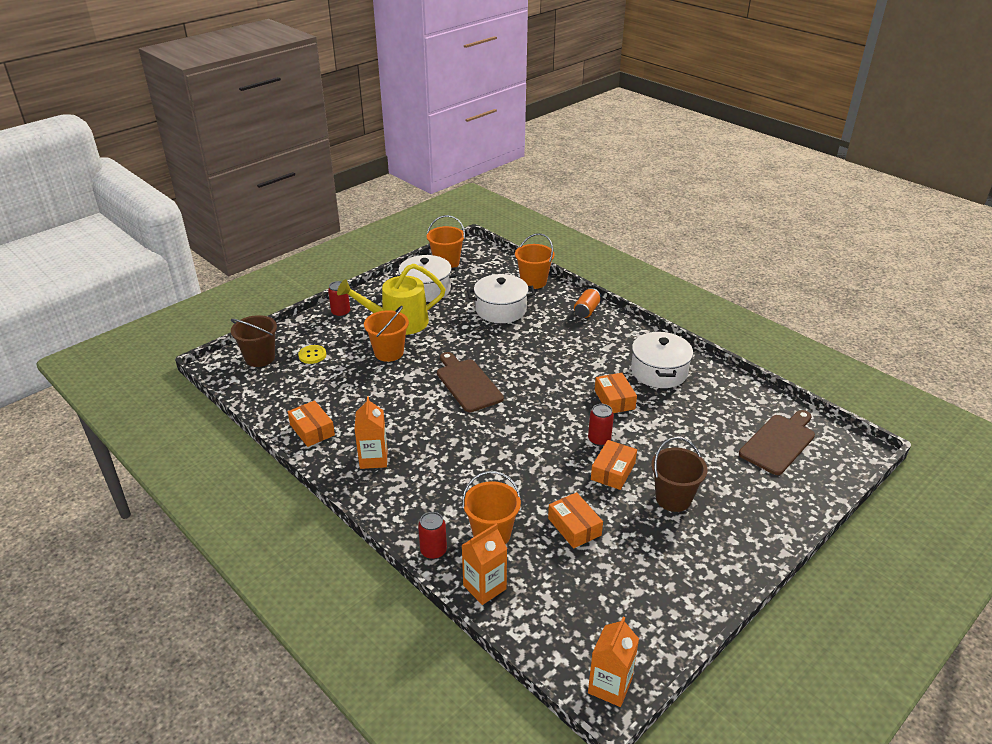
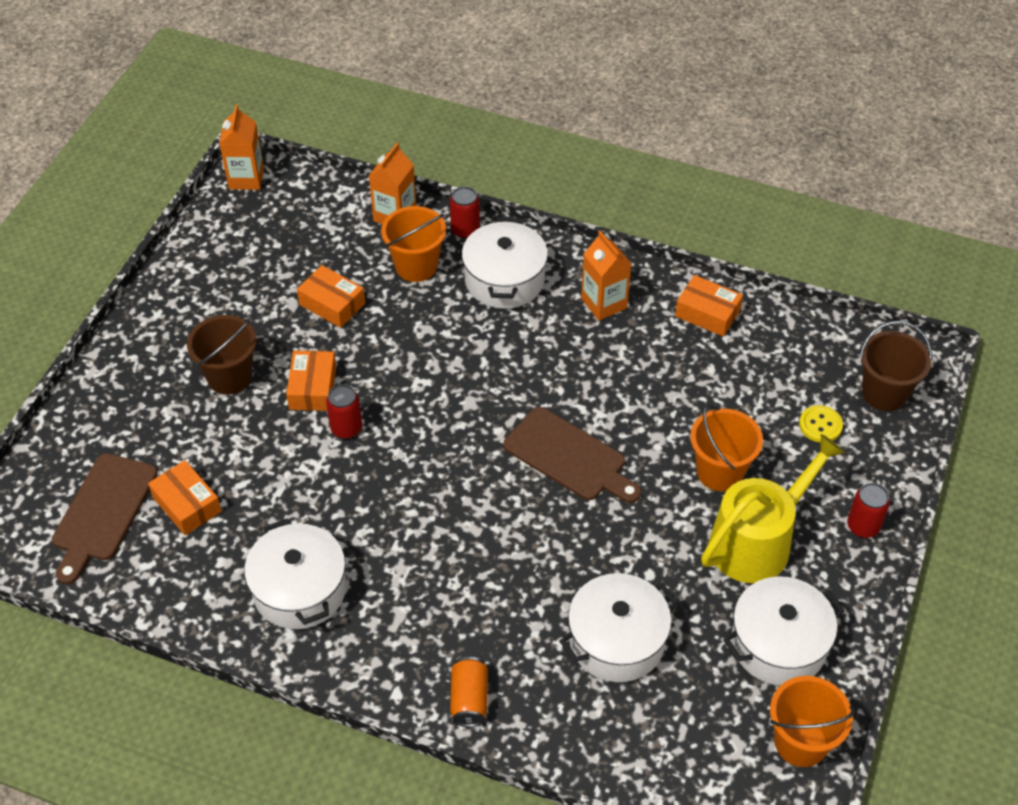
camera: 155 degrees right, 15 degrees up
orange bucket [515,233,554,289] -> none
orange box [595,373,637,413] -> orange box moved to [148,460,222,535]
none -> white pot [462,219,548,309]

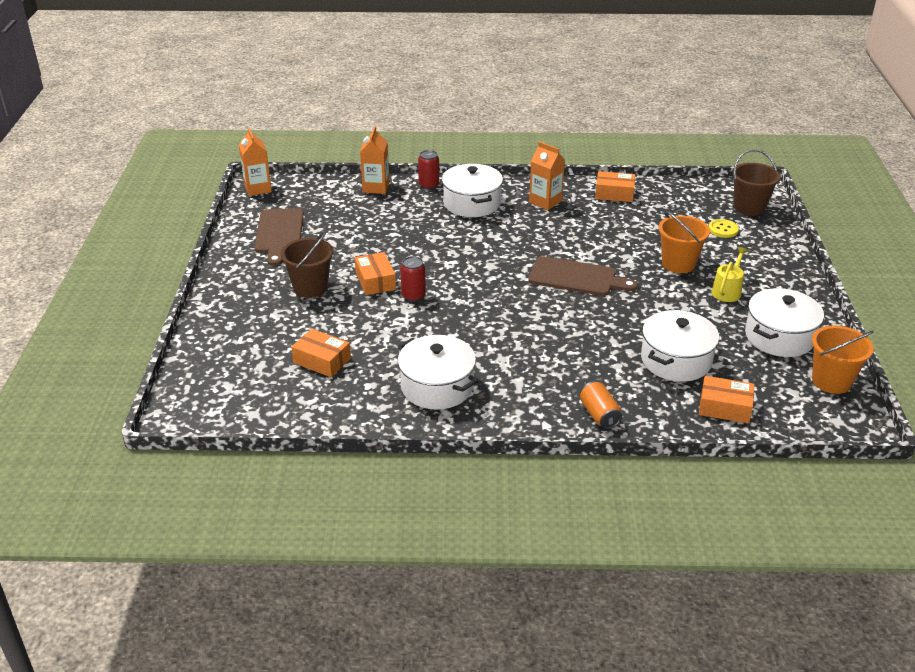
camera: 20 degrees left, 15 degrees down
brown cutting board [52,453,158,584] -> brown cutting board moved to [254,208,304,266]
orange box [297,265,365,328] -> orange box moved to [699,376,755,423]
orange bucket [381,206,446,282] -> none
yellow watering can [701,434,845,583] -> yellow watering can [711,247,748,302], size x0.51
red can [847,483,890,538] -> none

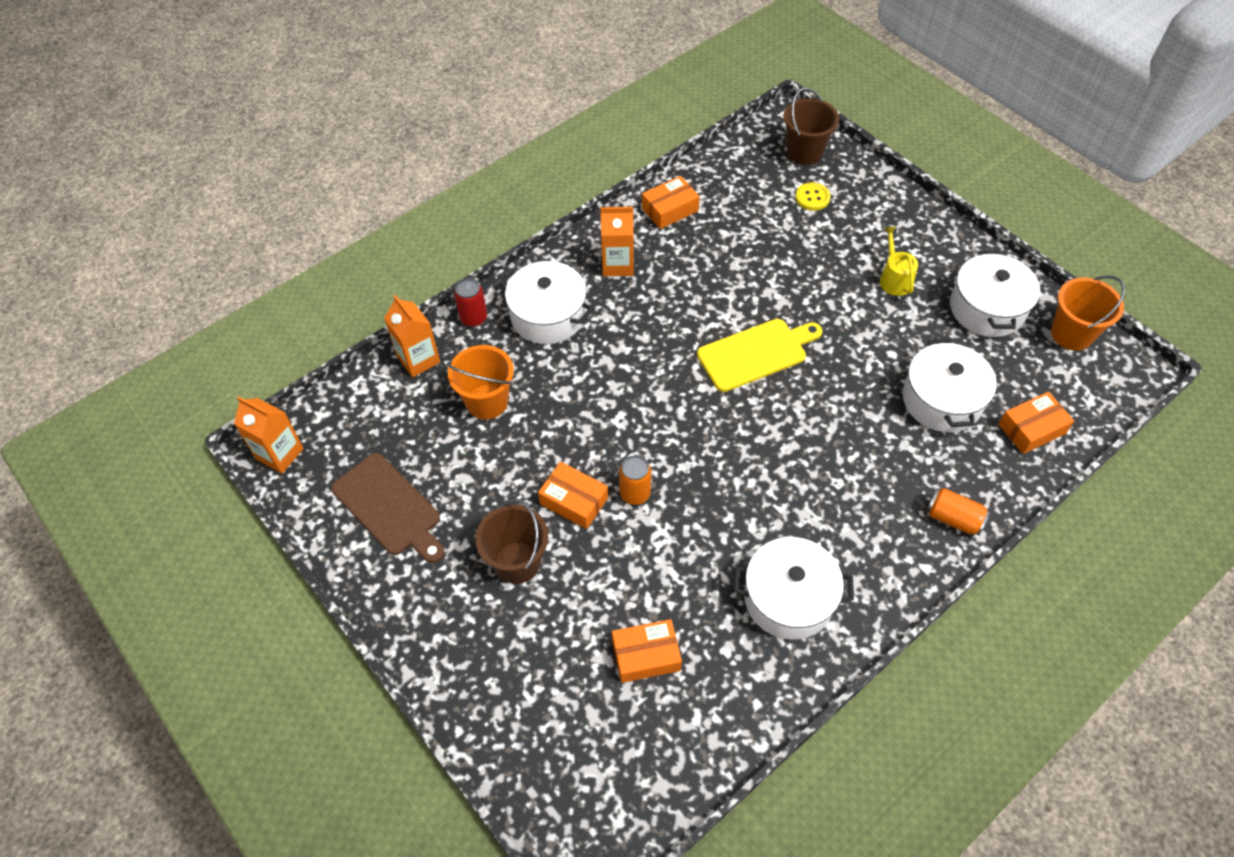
camera: 40 degrees left, 20 degrees up
red can [400,256,426,302] -> orange can [619,455,651,505]
brown cutting board [528,256,638,296] -> yellow cutting board [697,319,822,392]
orange bucket [658,211,710,273] -> orange bucket moved to [447,345,514,419]

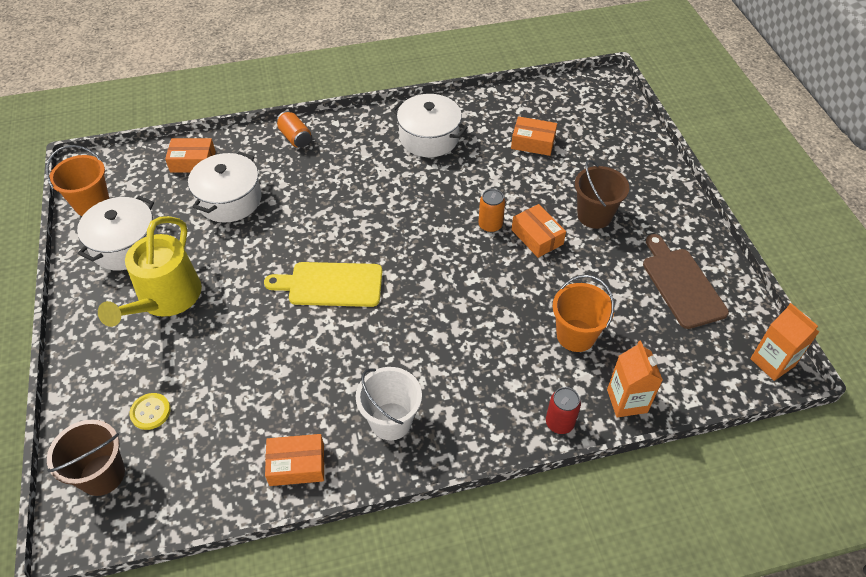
camera: 155 degrees left, 5 degrees down
white pot [499,261,593,344] -> none
orange carton [601,207,634,276] -> white bucket [356,367,422,440]
yellow watering can [880,226,918,296] -> yellow watering can [98,216,202,327], size x1.96

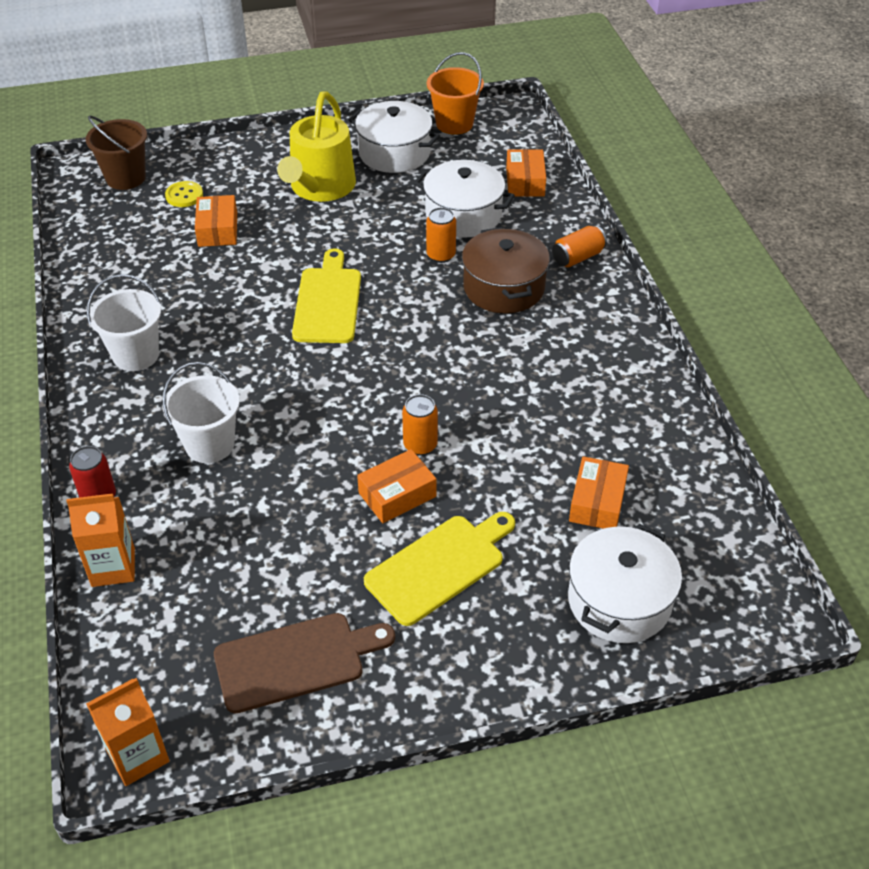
camera: 90 degrees right, 5 degrees down
yellow watering can [98,216,202,327] -> yellow watering can turned 90 degrees counterclockwise [277,91,356,202]
orange box [265,434,324,486] -> orange box moved to [195,195,237,247]
white pot [392,94,468,157] -> white pot moved to [568,524,682,643]
orange bucket [553,275,614,352] -> none
brown bucket [575,160,629,229] -> yellow cutting board [364,512,515,626]
none -> white bucket [163,362,240,463]
none -> orange can [426,207,456,263]
none -> brown pot [462,227,550,313]

